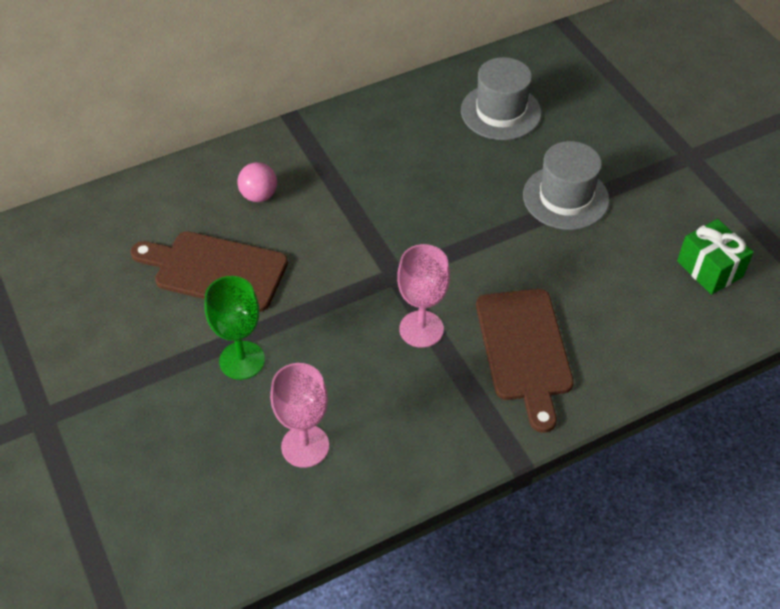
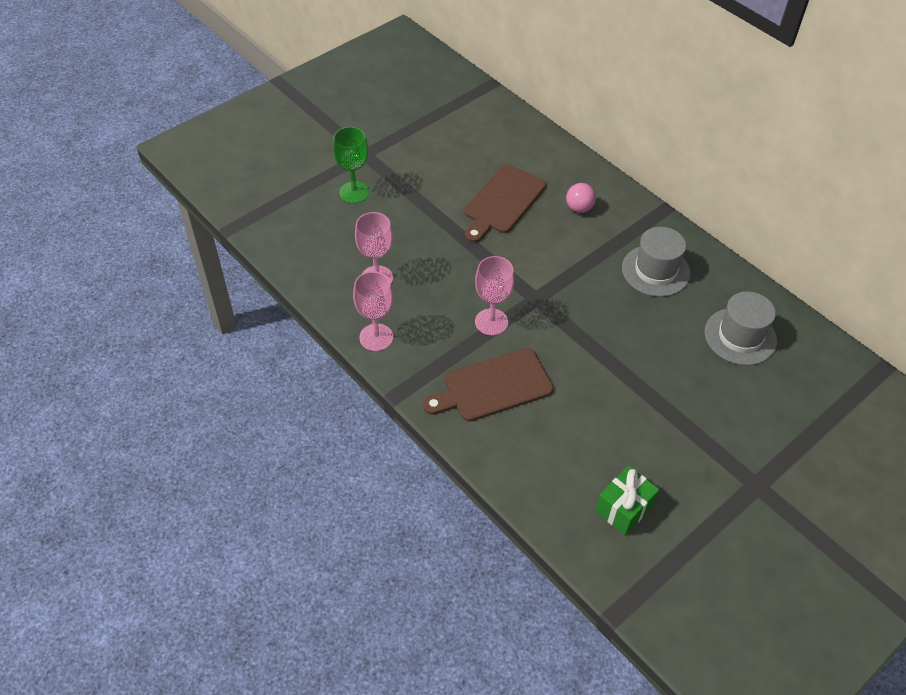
camera: 75 degrees right, 0 degrees up
brown cutting board [130,231,288,312] -> brown cutting board turned 150 degrees counterclockwise [464,165,546,243]
green goblet [205,276,265,380] -> green goblet moved to [333,127,369,203]
grey hat [523,141,609,230] -> grey hat moved to [622,227,690,297]
none -> pink goblet [353,271,393,351]

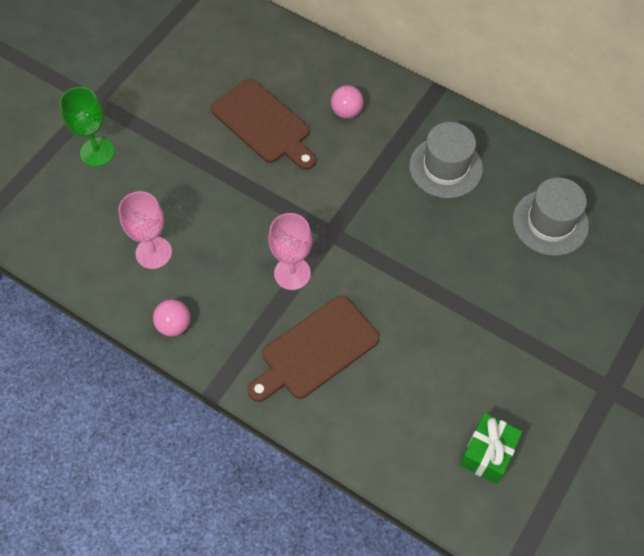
camera: 15 degrees left, 10 degrees up
pink goblet [353,271,393,351] -> pink ball [153,299,190,337]
brown cutting board [464,165,546,243] -> brown cutting board turned 60 degrees counterclockwise [211,79,316,170]

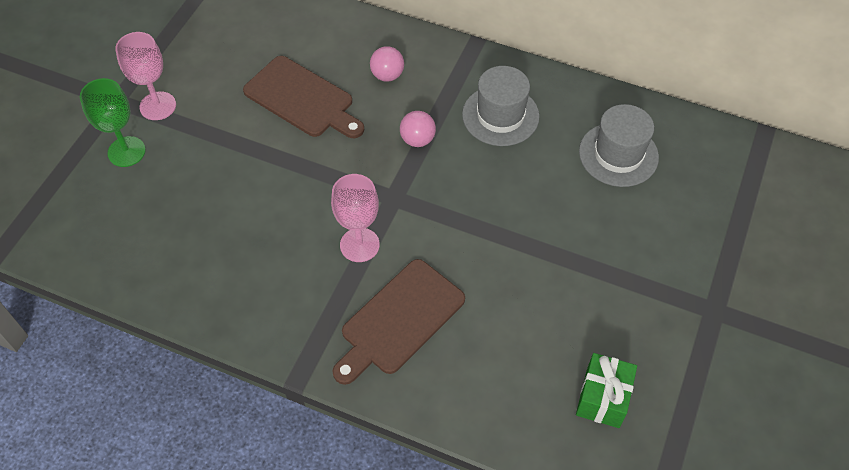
camera: 10 degrees left, 5 degrees down
pink goblet [118,191,172,269] -> pink goblet moved to [115,32,176,120]
pink ball [153,299,190,337] -> pink ball moved to [400,111,436,147]

